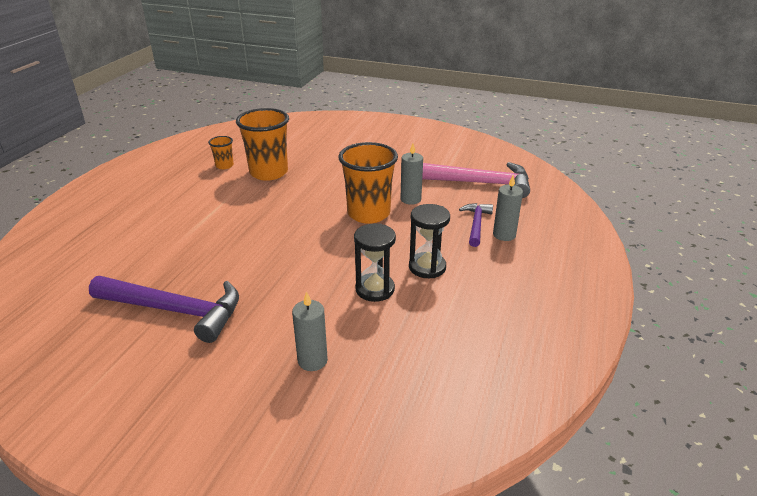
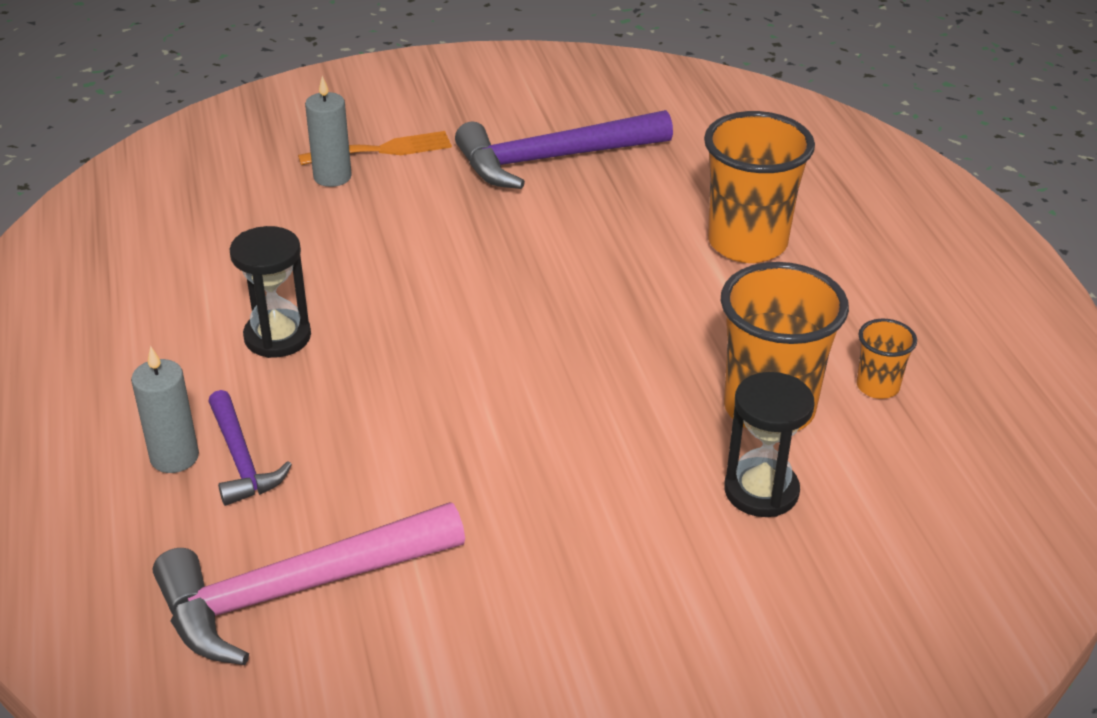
camera: 145 degrees right, 5 degrees up
orange cup [338,142,398,224] -> orange cup moved to [704,111,815,263]
black hourglass [354,223,396,302] -> black hourglass moved to [724,372,815,517]
grey candle [400,143,423,205] -> none
none -> orange fork [298,131,452,165]

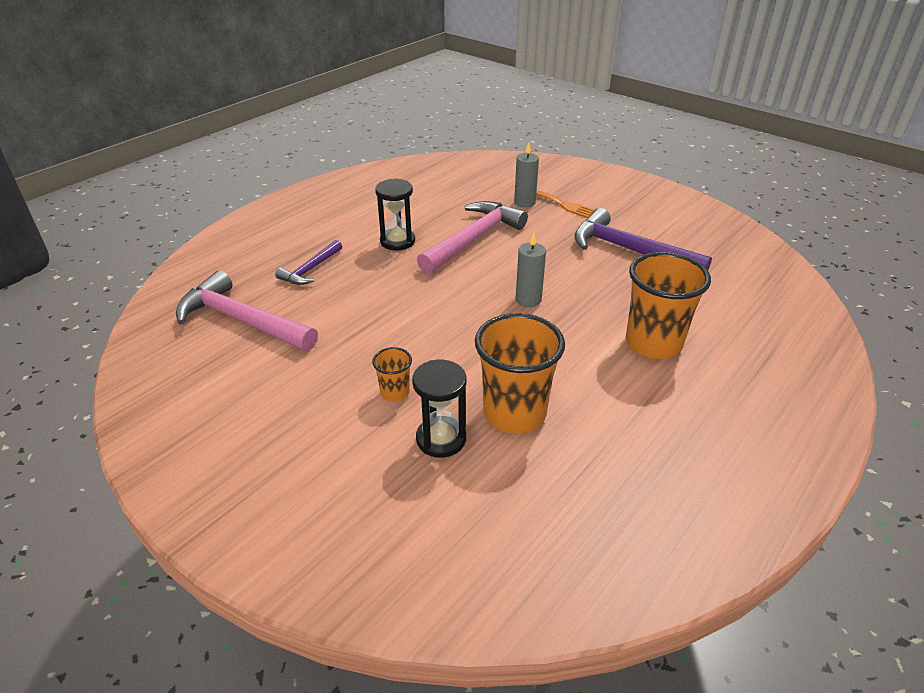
camera: 55 degrees right, 0 degrees up
grey candle [131,346,199,473] -> grey candle moved to [516,232,546,307]
orange cup [856,319,917,399] -> orange cup moved to [372,347,412,402]
none -> pink hammer [417,201,528,273]

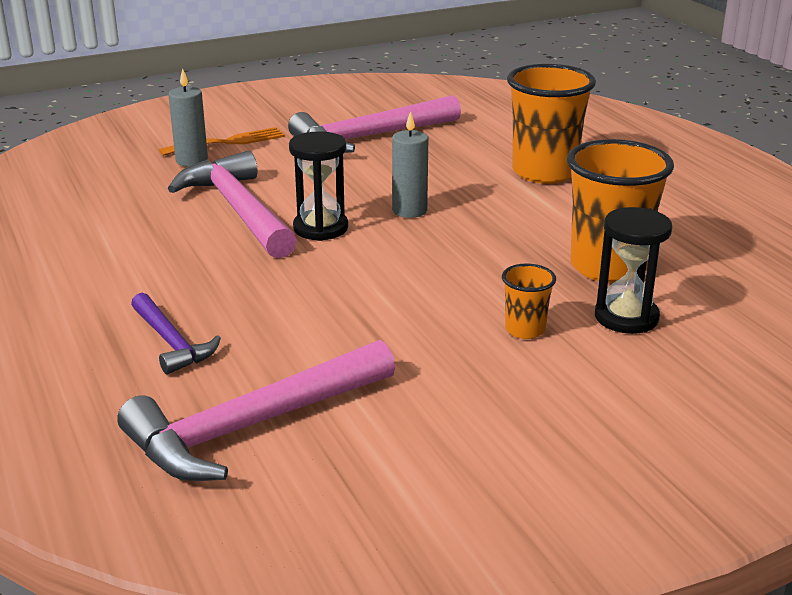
camera: 65 degrees left, 10 degrees down
black hourglass [375,178,415,250] -> black hourglass moved to [289,131,348,241]
purple hammer [574,208,712,270] -> pink hammer [288,95,461,153]

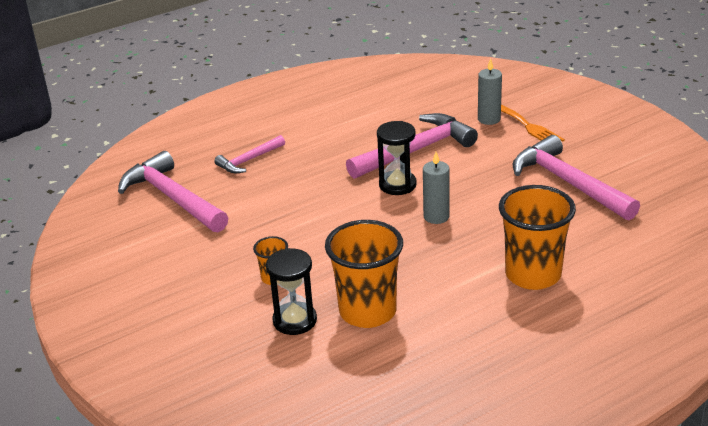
camera: 85 degrees right, 5 degrees up
purple hammer [131,293,221,374] -> pink hammer [214,135,285,173]

